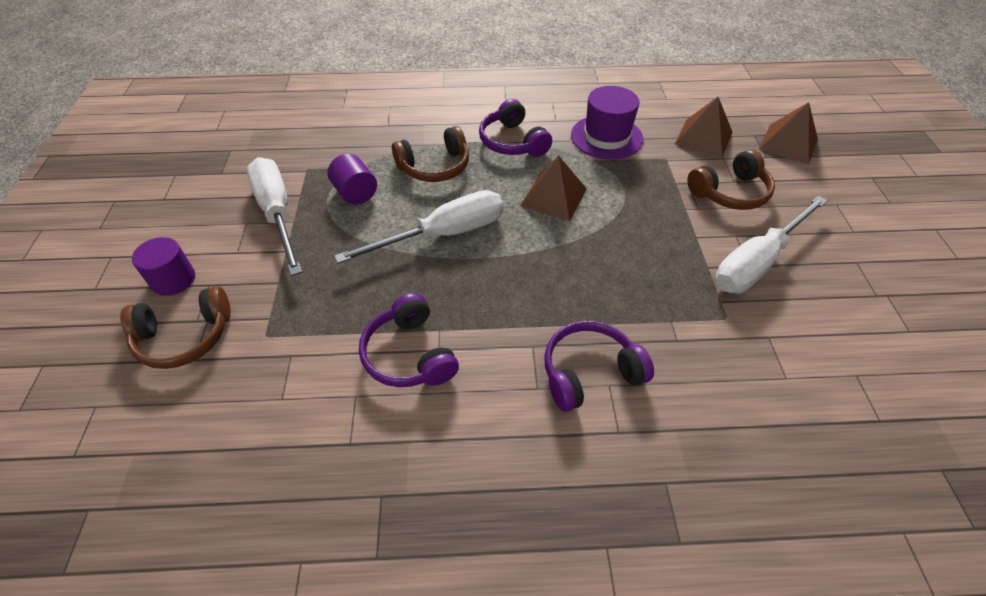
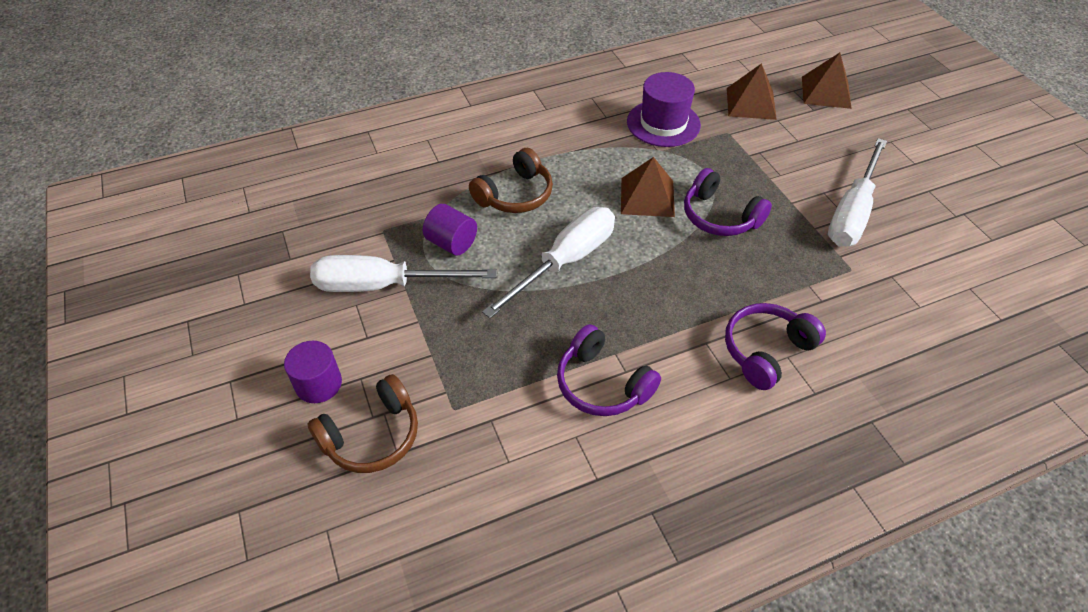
camera: 20 degrees left, 0 degrees up
white screwdriver [247,157,302,276] -> white screwdriver turned 45 degrees counterclockwise [310,255,497,292]
purple headphones [479,99,552,157] -> purple headphones moved to [684,168,772,236]
brown headphones [687,149,775,210] -> none

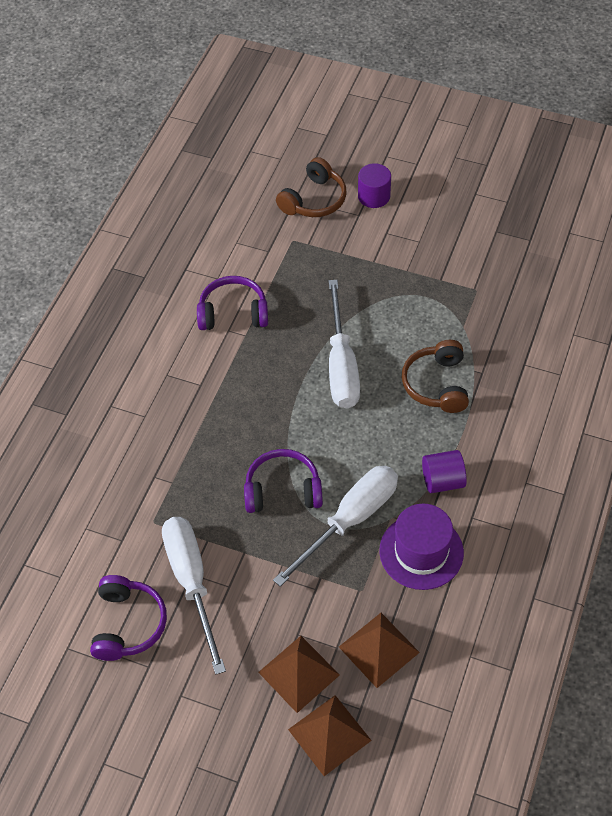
camera: 135 degrees right, 5 degrees up
brown headphones [307,374,418,473] -> brown headphones turned 150 degrees counterclockwise [276,157,347,217]
white screwdriver [310,255,497,292] -> white screwdriver moved to [273,466,398,587]
purple cylinder [423,204,477,256] -> purple cylinder moved to [422,450,467,493]
brown pyramid [621,157,675,217] -> brown pyramid moved to [258,636,340,713]
purple headphones [725,303,826,390] -> purple headphones moved to [90,575,167,661]

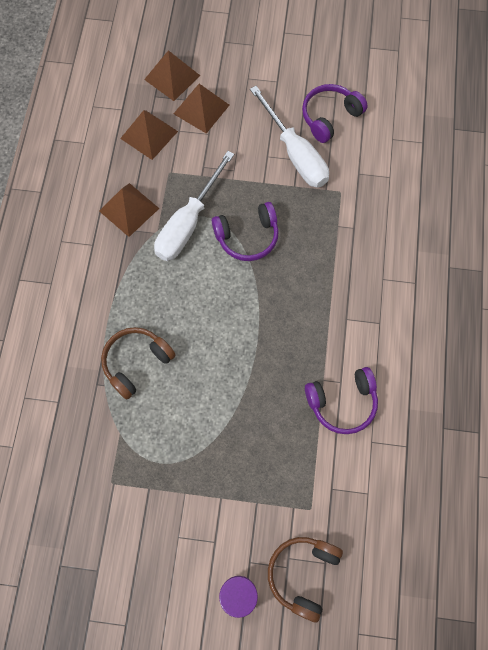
camera: 165 degrees right, 15 degrees up
purple headphones [90,575,167,661] -> purple headphones turned 60 degrees clockwise [302,84,368,143]
white screwdriver [329,280,360,408] -> none
purple hat [379,504,464,590] -> brown pyramid [99,183,159,237]
brown headphones [402,340,469,413] -> brown headphones turned 120 degrees counterclockwise [101,327,176,400]
purple cylinder [422,450,467,493] -> none

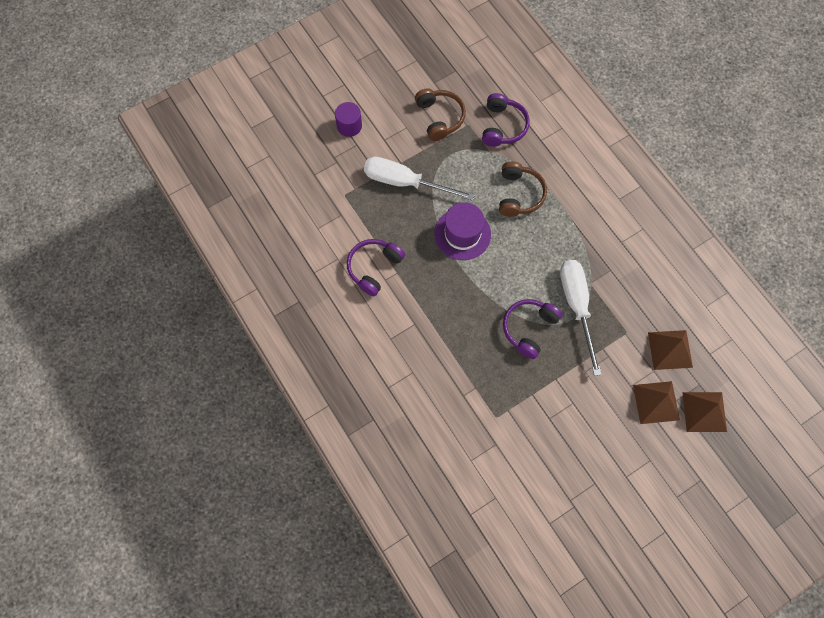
camera: 140 degrees right, 0 degrees up
brown pyramid [99,183,159,237] -> none
white screwdriver [250,86,329,188] -> white screwdriver moved to [364,157,475,201]
brown headphones [268,537,343,623] -> brown headphones moved to [415,88,466,141]
purple headphones [302,84,368,143] -> purple headphones moved to [482,93,530,147]
none -> purple hat [434,202,491,260]

